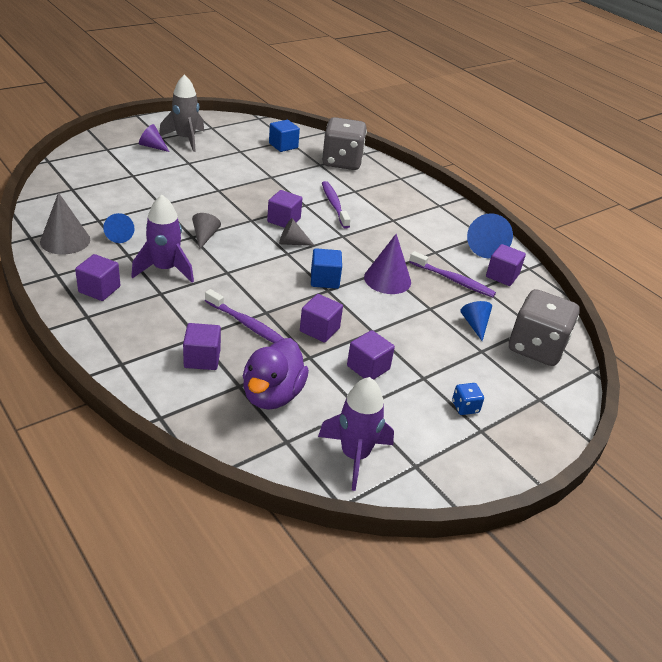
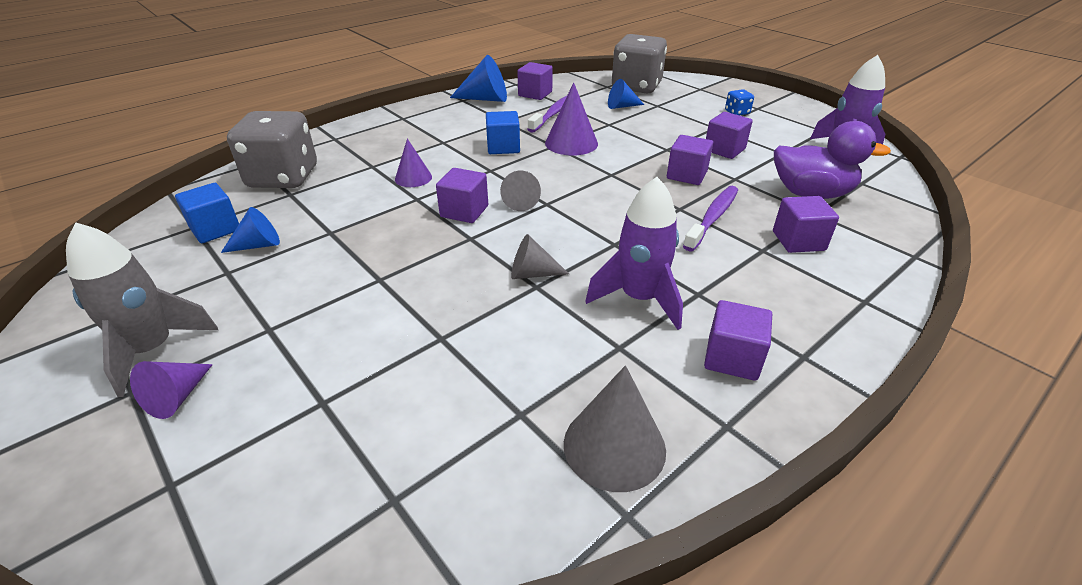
camera: 90 degrees left, 0 degrees up
blue cone [103,213,134,243] -> blue cone moved to [221,207,280,253]
blue cube [311,248,342,289] -> blue cube moved to [486,111,520,154]
purple toothbrush [322,181,351,228] -> purple cone [395,138,432,187]

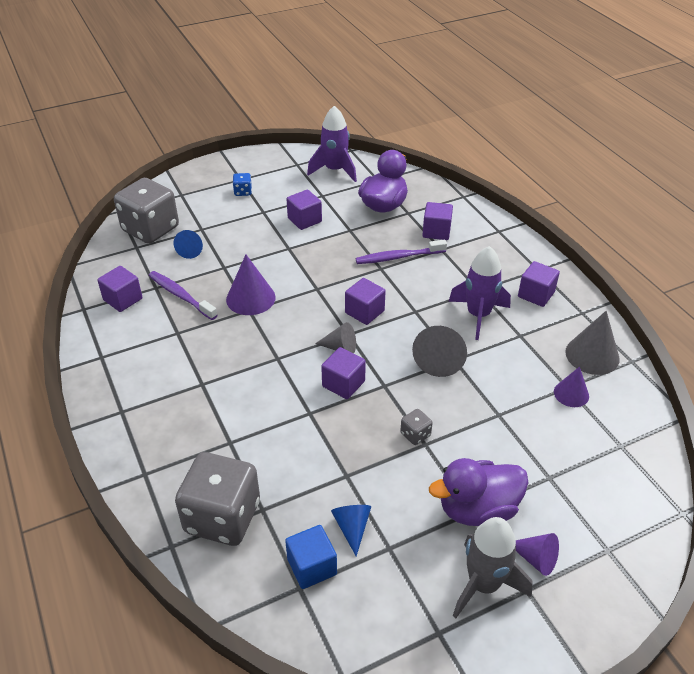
camera: 75 degrees left, 5 degrees up
purple cone [395,138,432,187] -> purple cone moved to [554,366,589,407]
blue cone [450,55,507,102] -> none
blue cube [486,111,520,154] -> none
grey cone [511,234,569,279] -> grey cone [412,326,467,377], size x1.59
purple cube [667,135,713,185] -> purple cube moved to [345,278,386,325]
purple toothbrush [683,186,738,251] -> purple toothbrush turned 60 degrees counterclockwise [356,240,447,264]
none -> grey dice [400,409,433,445]
none -> purple duck [429,458,529,526]

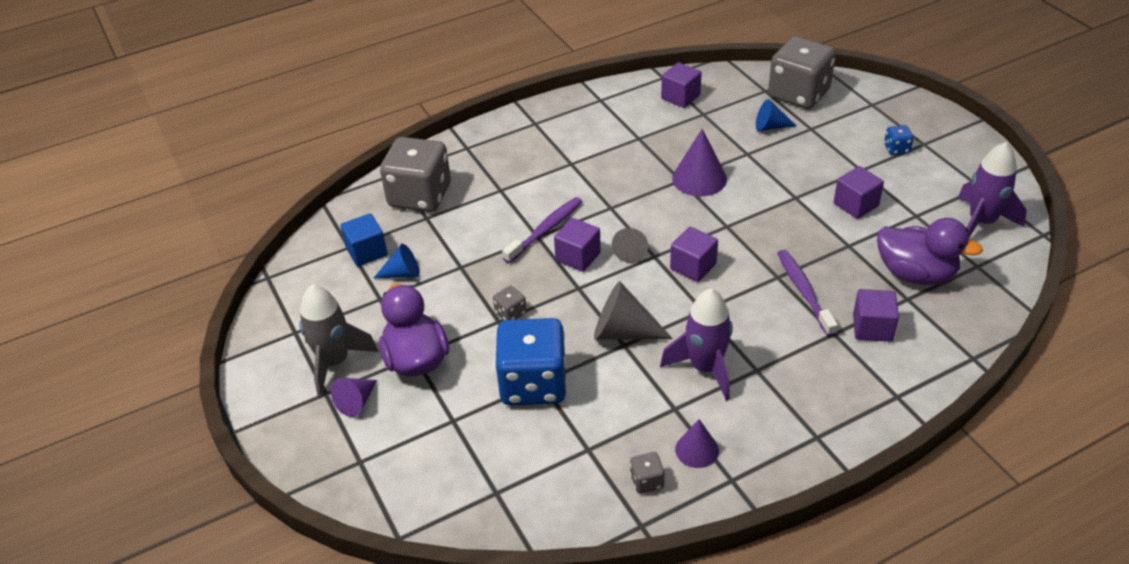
camera: 90 degrees right, 0 degrees up
purple toothbrush [149,271,218,320] -> purple toothbrush moved to [502,197,582,263]
purple cube [518,261,560,307] -> none
purple cone [554,366,589,407] -> purple cone moved to [675,419,719,468]
grey cone [565,311,620,375] -> grey dice [630,452,665,494]
none -> blue dice [495,318,567,406]

